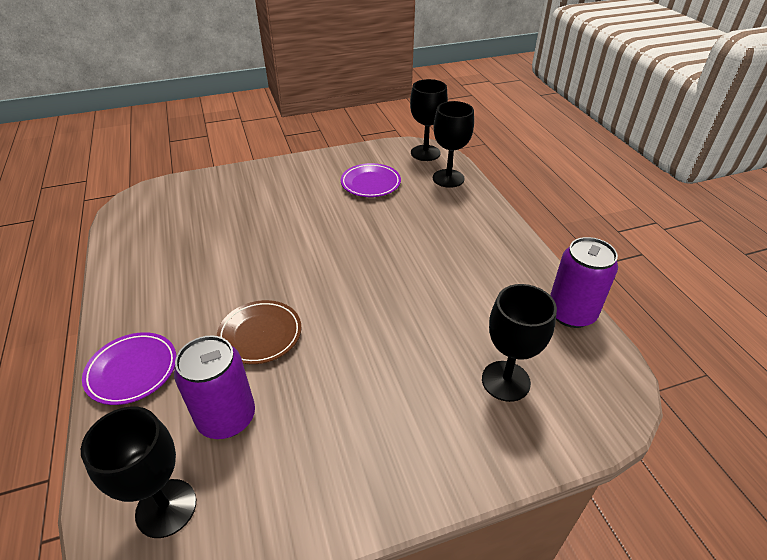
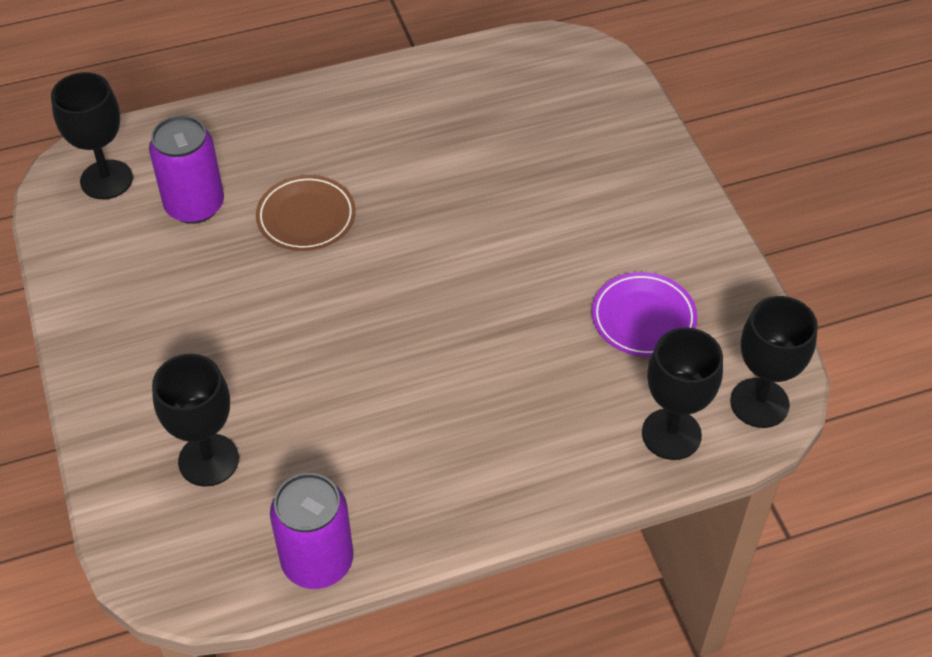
camera: 90 degrees right, 10 degrees up
purple plate [82,332,176,405] -> none

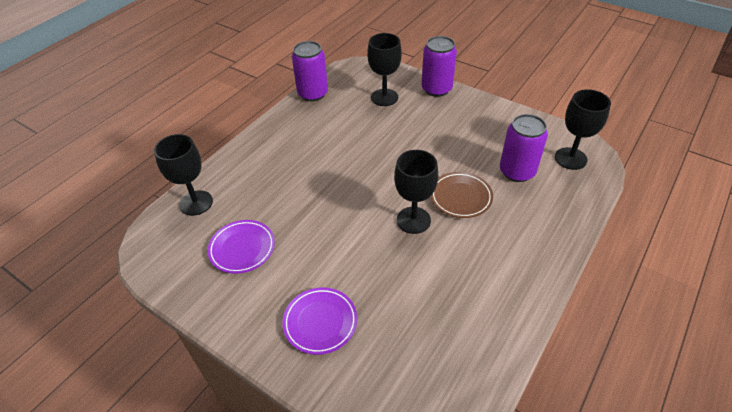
camera: 145 degrees right, 5 degrees down
black goblet [730,296,818,428] -> black goblet moved to [394,150,438,234]
none -> purple plate [282,287,357,355]
none -> purple can [422,36,457,97]

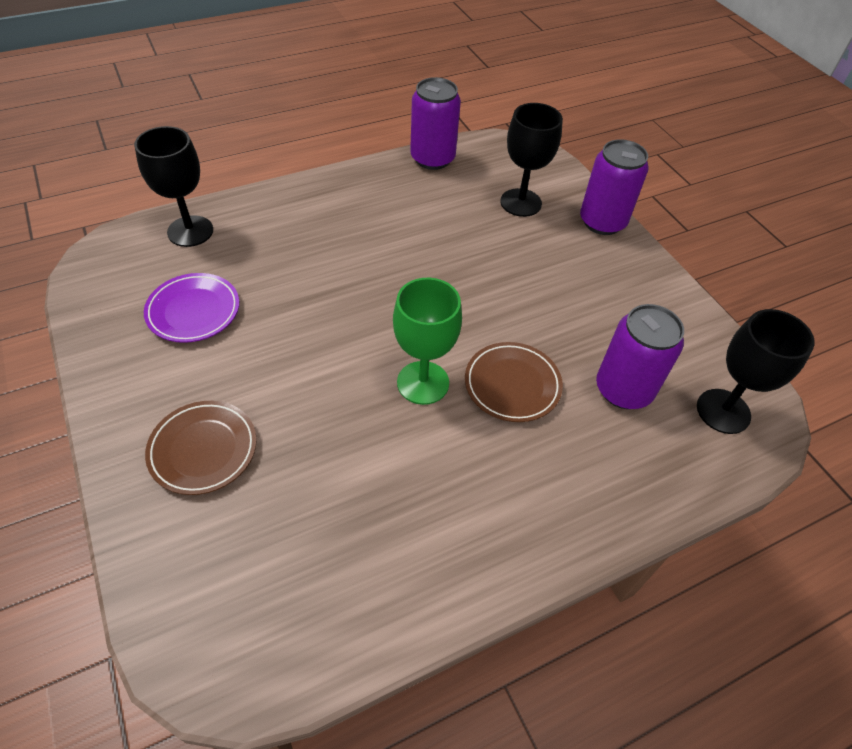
camera: 25 degrees right, 5 degrees up
purple plate [282,287,357,355] -> brown plate [145,401,257,495]
black goblet [394,150,438,234] -> green goblet [393,278,462,405]

